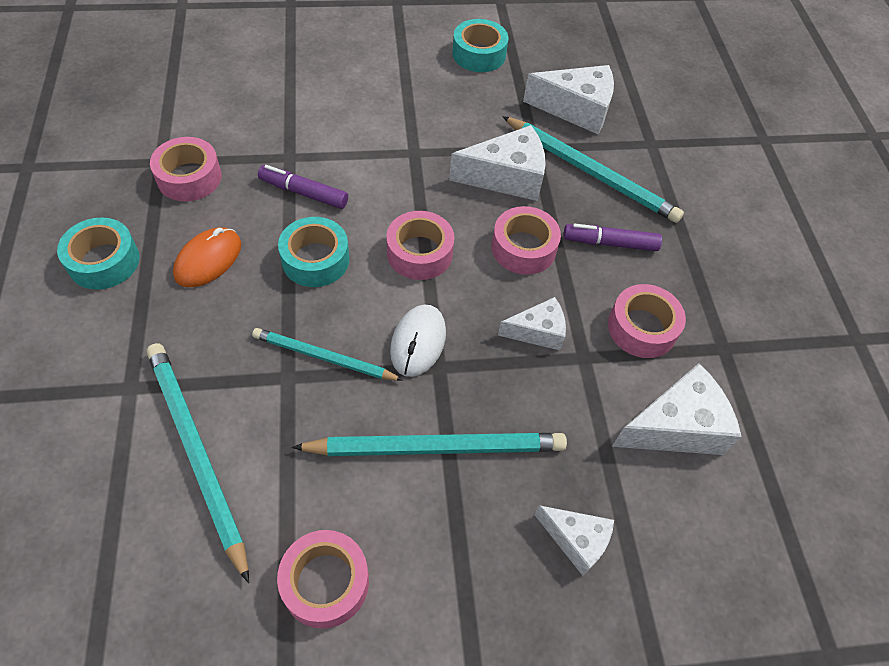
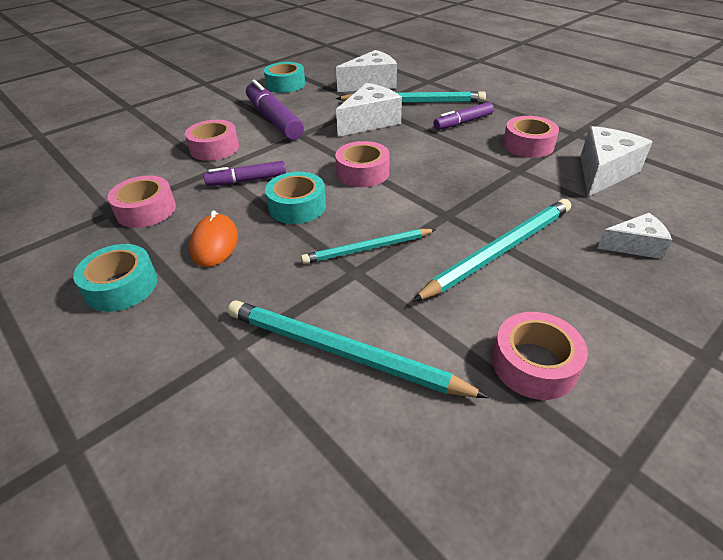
camera: 30 degrees left, 15 degrees down
white mouse [390,305,446,377] -> none
pink tape [492,206,561,275] -> pink tape moved to [185,120,239,161]
white cheese [498,297,566,350] -> none
none -> purple marker [246,80,304,140]

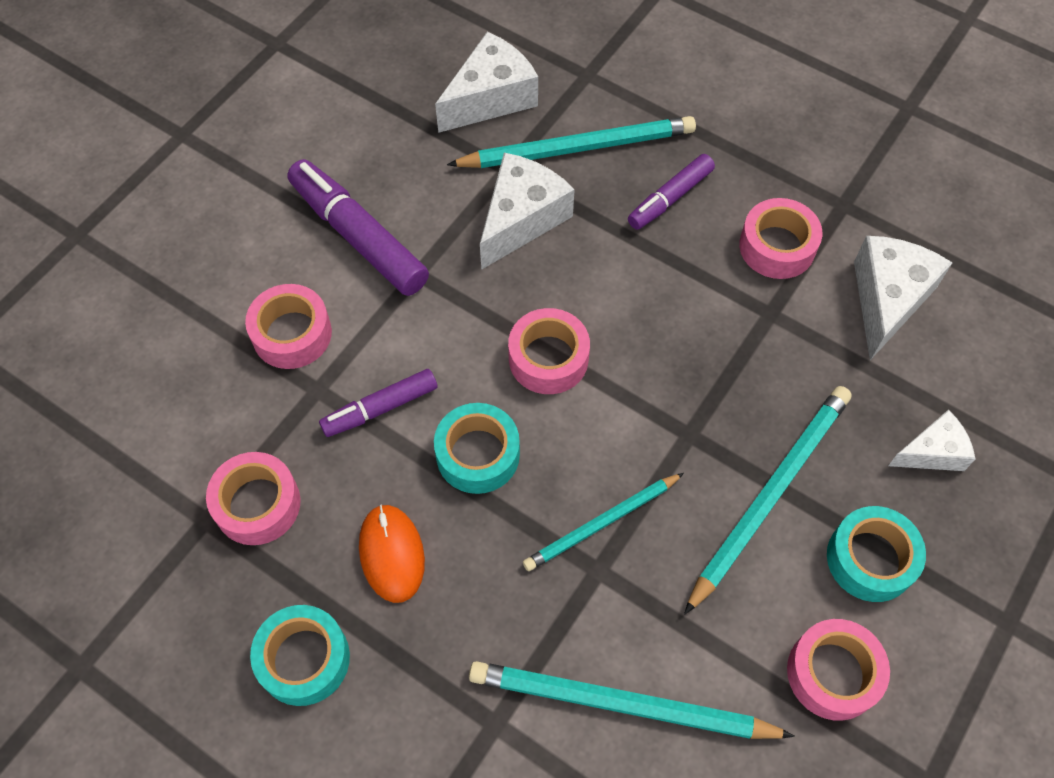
camera: 15 degrees left, 20 degrees up
turquoise tape [264,62,305,93] -> turquoise tape moved to [827,506,926,602]

